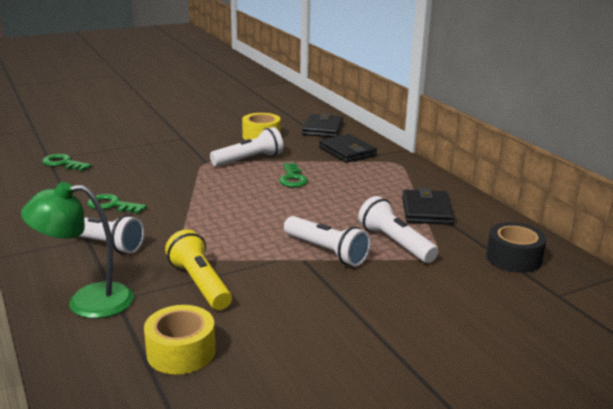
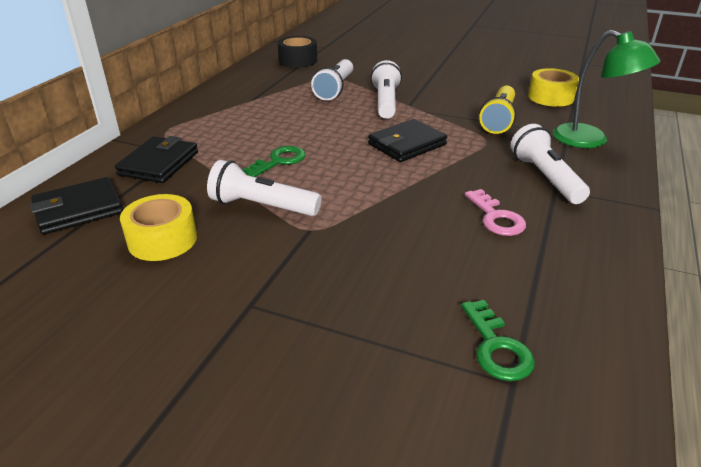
camera: 130 degrees left, 10 degrees up
green key [88,194,147,214] -> pink key [465,189,526,236]
black wallet [402,188,455,225] -> black wallet moved to [368,119,447,162]

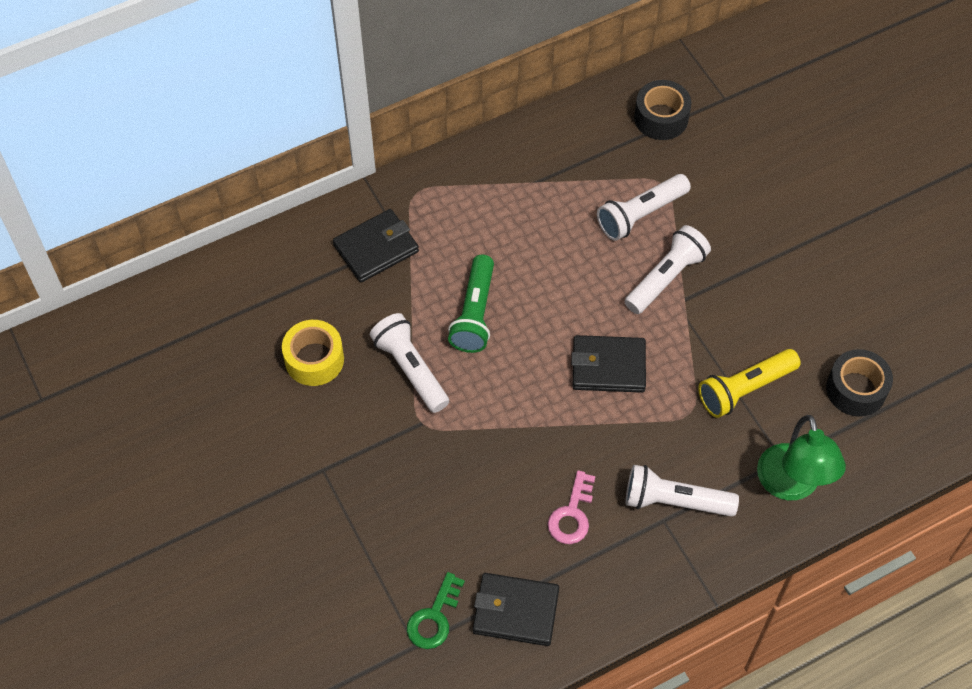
camera: 40 degrees right, 25 degrees up
black wallet [30,177,123,235] -> black wallet moved to [473,573,559,646]
green key [242,146,305,177] -> green flashlight [448,255,494,353]
white flashlight [511,124,590,204] -> white flashlight turned 105 degrees counterclockwise [626,465,739,517]
yellow tape [528,68,579,107] -> black tape [826,349,893,417]

